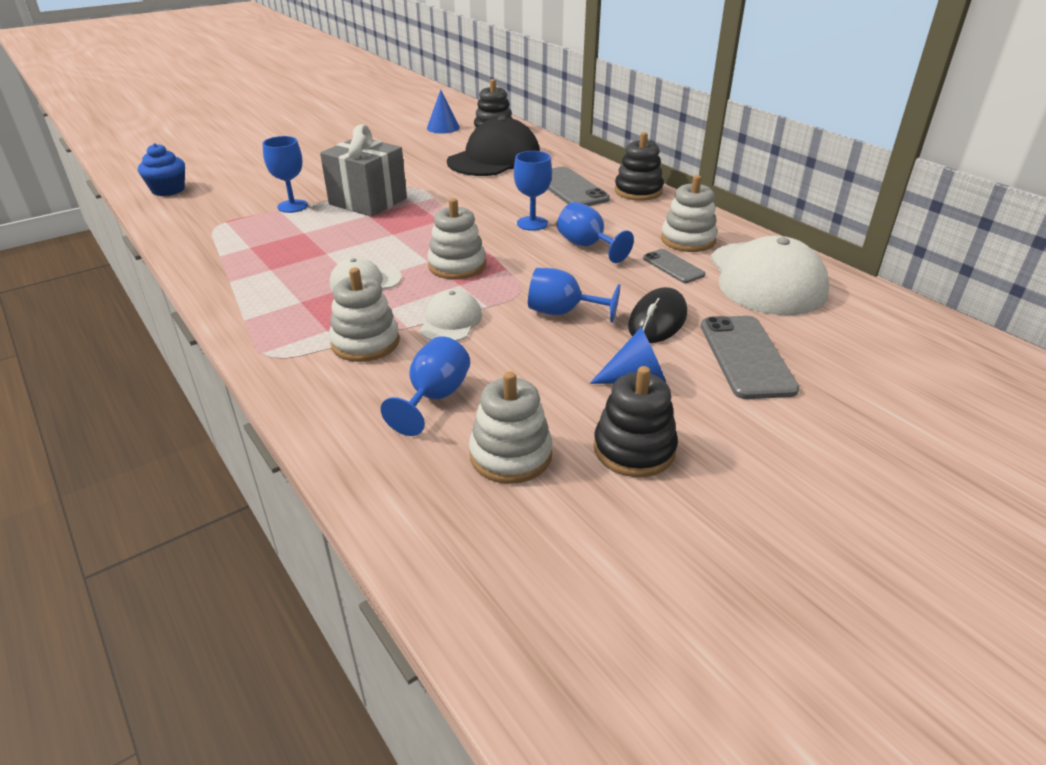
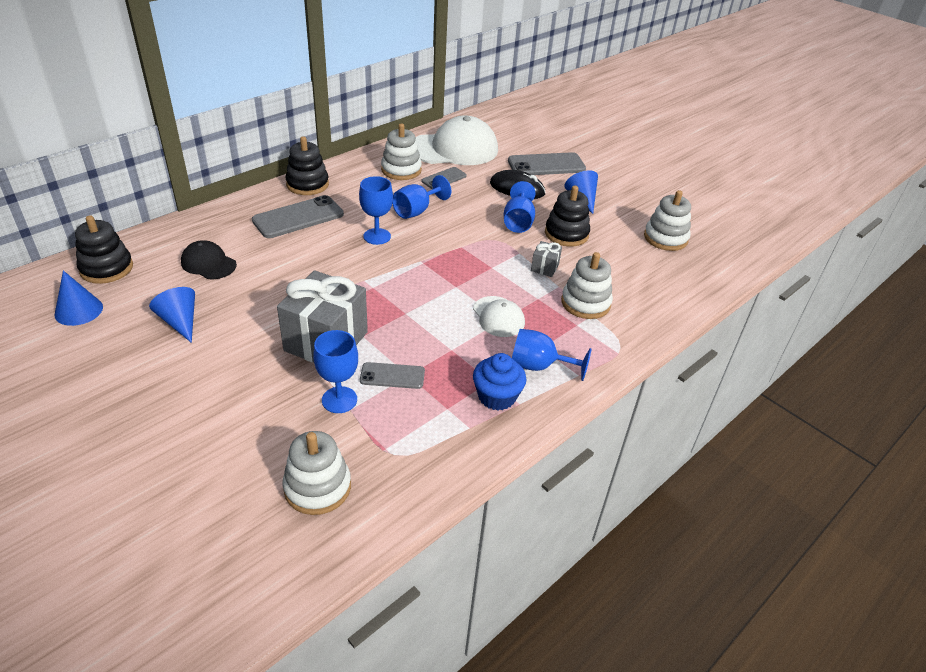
camera: 100 degrees left, 5 degrees up
blue cupcake [138,143,185,196] -> blue cupcake moved to [473,353,526,411]
blue goblet [381,336,470,436] -> blue goblet moved to [512,329,591,381]
white cap [420,289,482,341] -> grey gift [531,241,562,277]
white stacking toy [427,198,486,279] -> white stacking toy moved to [283,431,351,515]
black cap [447,116,540,176] -> black cap [181,240,237,279], size x0.51
black stacking toy [594,366,678,477] -> black stacking toy moved to [545,186,590,247]
none -> blue cone [149,287,195,343]
none -> grey phone [360,362,425,389]

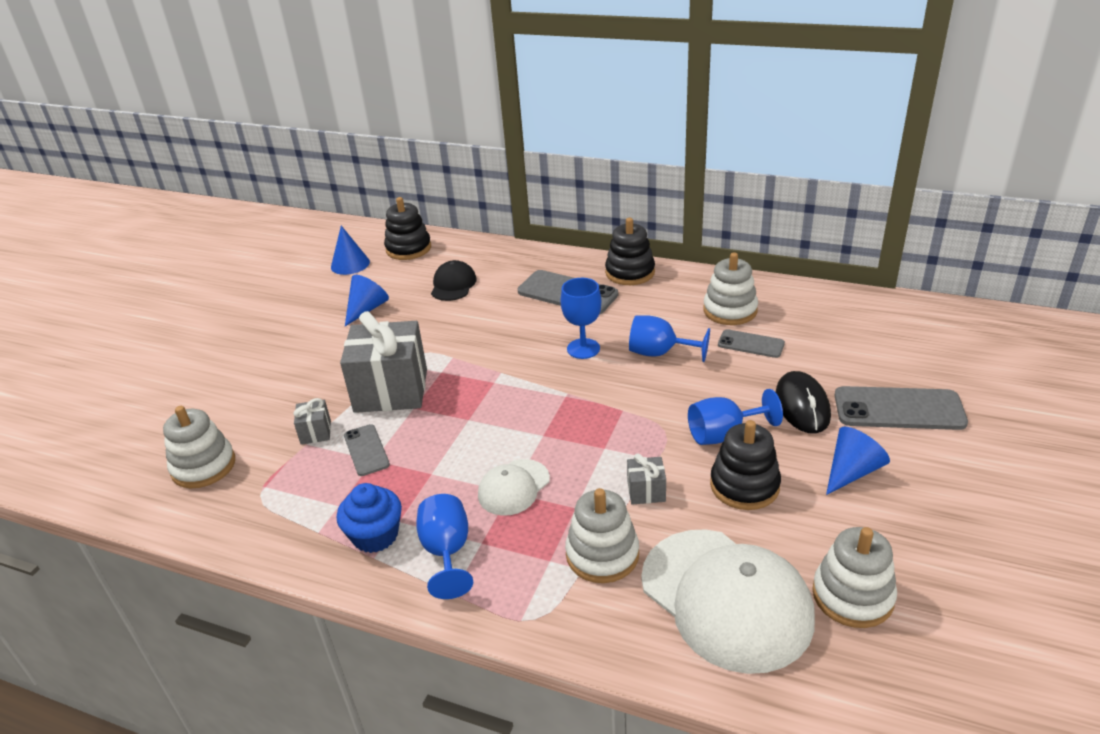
camera: 70 degrees right, 5 degrees down
blue goblet [313,330,358,413] -> grey gift [293,398,331,445]
white cap [415,116,498,165] -> white cap moved to [641,529,815,674]
grey phone [508,152,586,175] -> grey phone turned 45 degrees counterclockwise [835,386,968,430]

